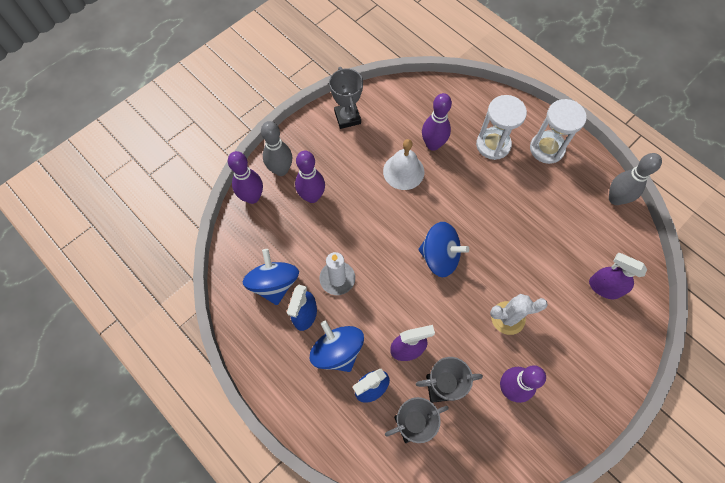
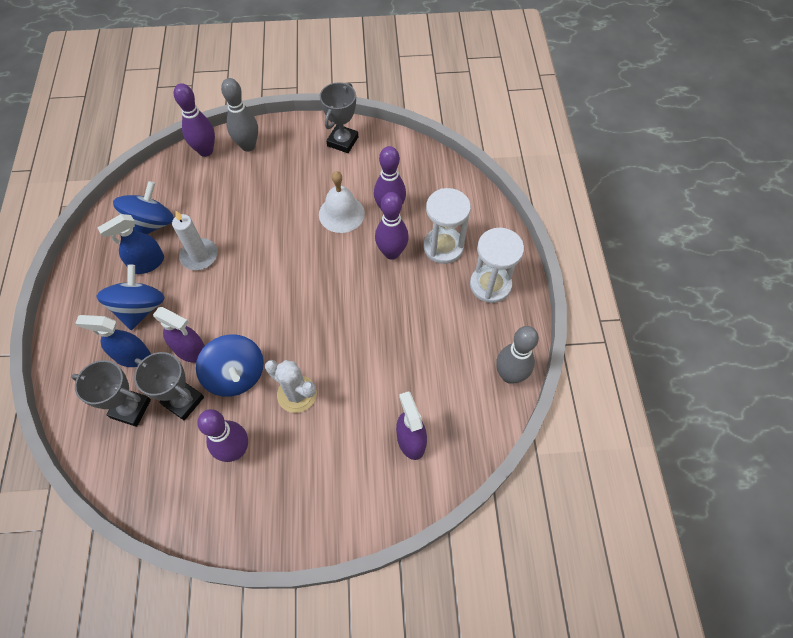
camera: 40 degrees right, 5 degrees down
purple bowling pin [295,151,325,203] -> purple bowling pin moved to [375,192,409,260]
blue spinning top [419,222,469,277] -> blue spinning top moved to [196,334,264,397]

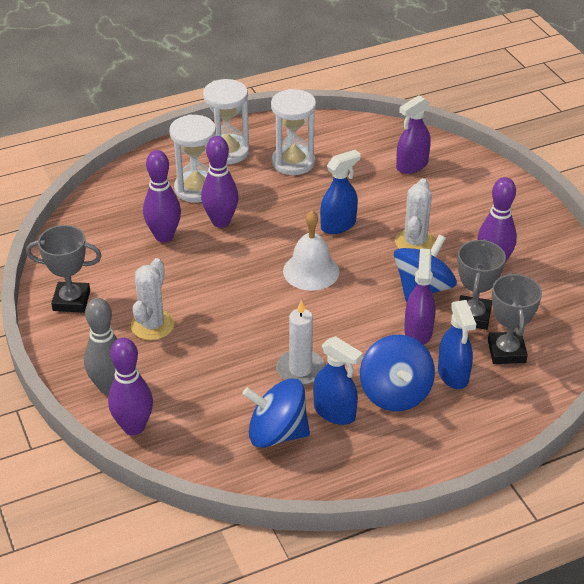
camera: 110 degrees left, 20 degrees down
blue spinning top [97,264,165,330] -> blue spinning top turned 90 degrees counterclockwise [360,335,435,411]
white bell [319,171,365,233] -> white bell moved to [283,211,339,291]
grey bowling pin [496,326,539,384] -> none
none -> white cactus [131,258,175,340]
none -> white hourglass [271,89,316,175]
none -> blue spray bottle [320,150,361,234]

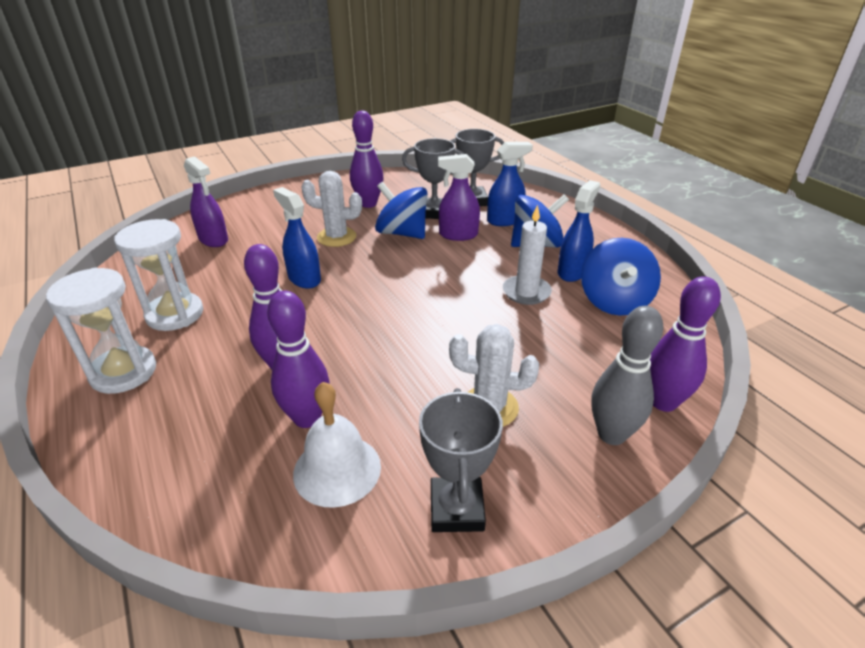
camera: 95 degrees left, 5 degrees down
white hourglass [169,114,216,203] -> none
white bell [283,211,339,291] -> white bell moved to [293,382,381,508]

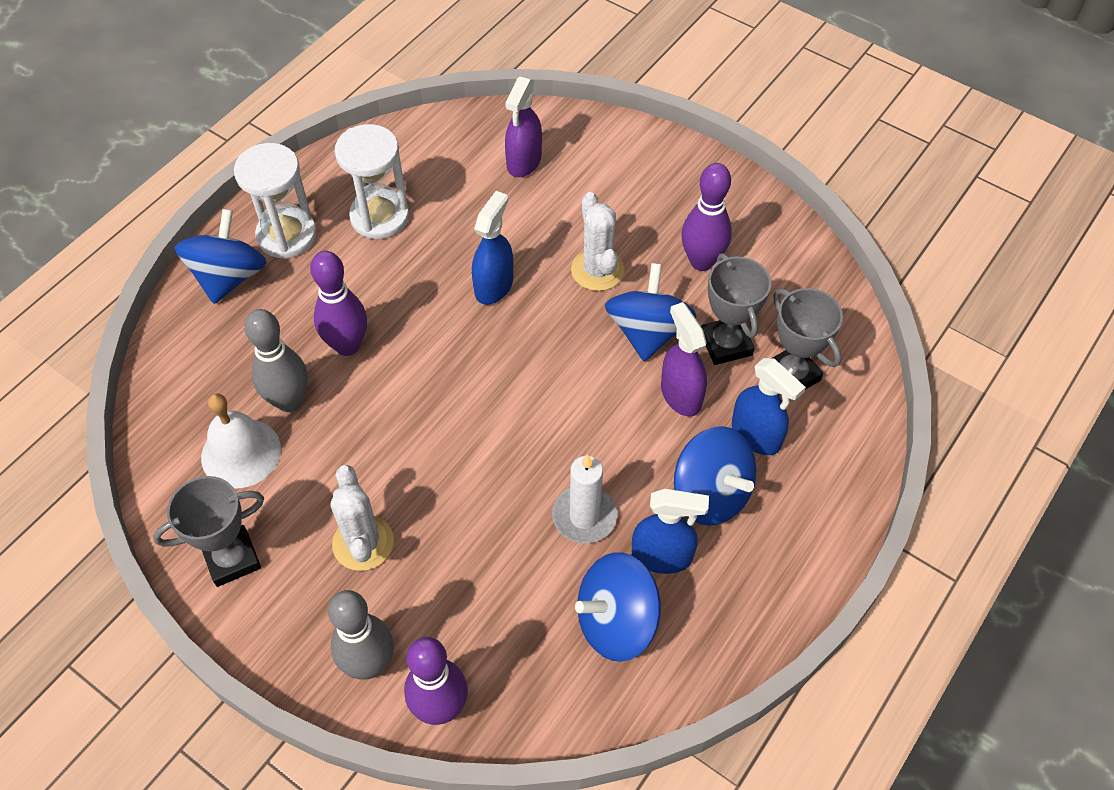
camera: 65 degrees right, 20 degrees up
purple bowling pin [267,291,329,428] -> grey bowling pin [244,309,308,412]
none -> blue spinning top [174,209,267,304]

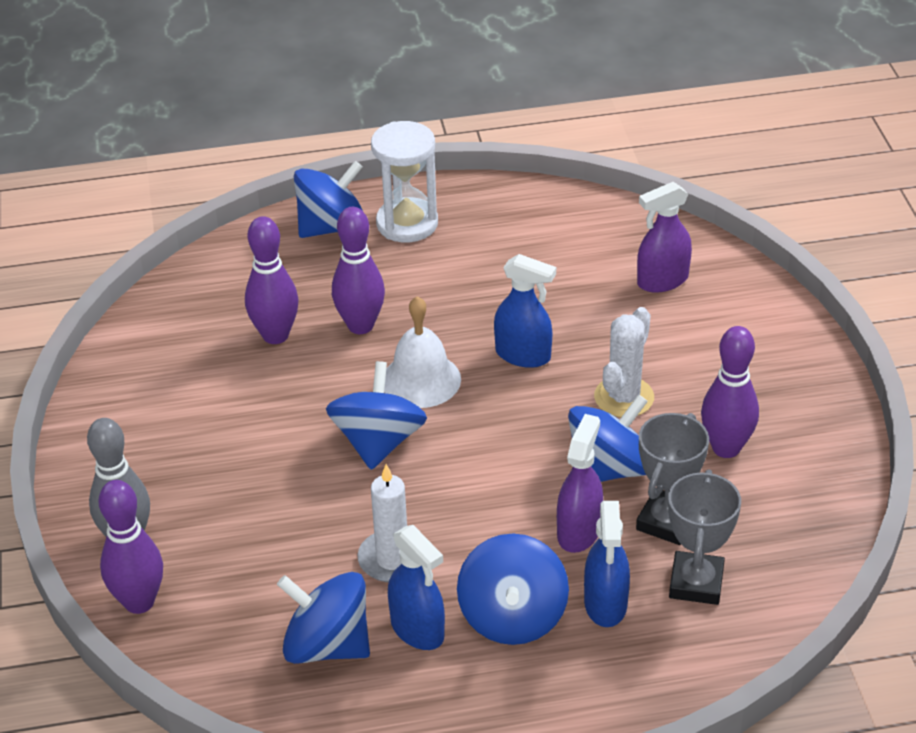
camera: 45 degrees right, 15 degrees down
grey trophy [153,476,264,587] -> none
white bell [201,394,281,489] -> white bell moved to [384,296,461,408]
grey bowling pin [244,309,308,412] -> purple bowling pin [245,216,299,344]
white cactus [330,465,394,571] -> none
white hourglass [335,124,409,239] -> none
blue spray bottle [472,191,513,305] -> blue spray bottle turned 45 degrees clockwise [494,254,556,368]
none -> blue spinning top [326,361,427,470]

